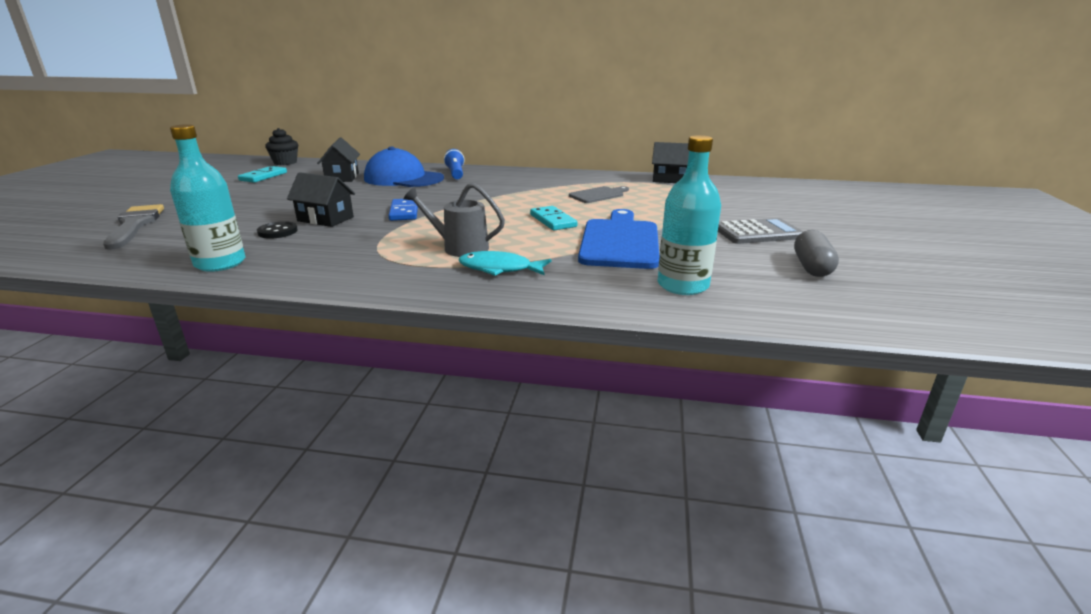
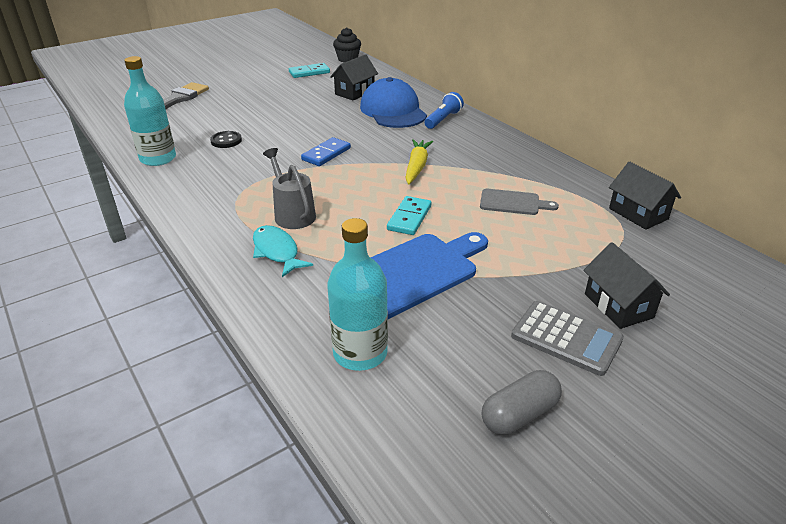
camera: 45 degrees right, 10 degrees up
black house [287,172,355,227] -> black house moved to [583,242,670,329]
none -> yellow carrot [406,139,433,184]

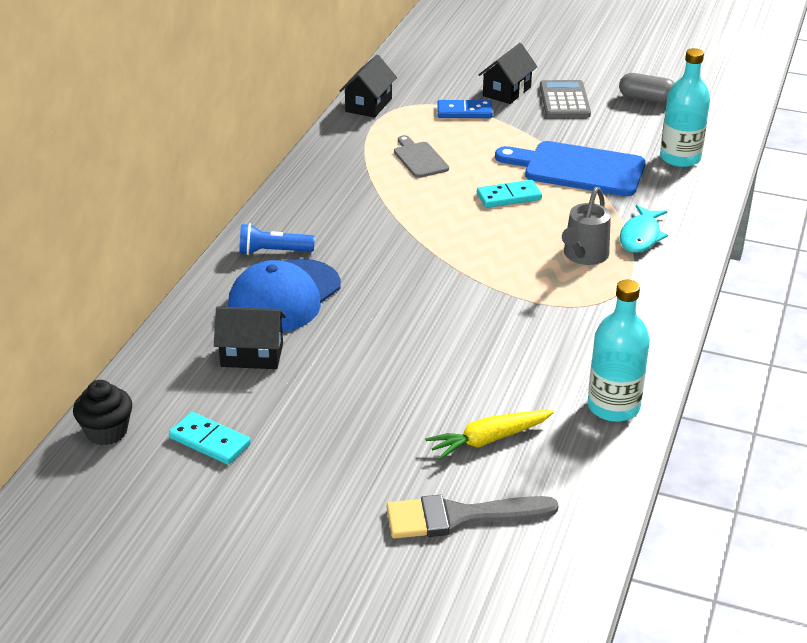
camera: 125 degrees left, 0 degrees up
black button [210,131,242,148] -> none
blue domino [301,137,351,166] -> blue domino moved to [437,100,493,118]
yellow carrot [406,139,433,184] -> yellow carrot moved to [425,410,554,460]

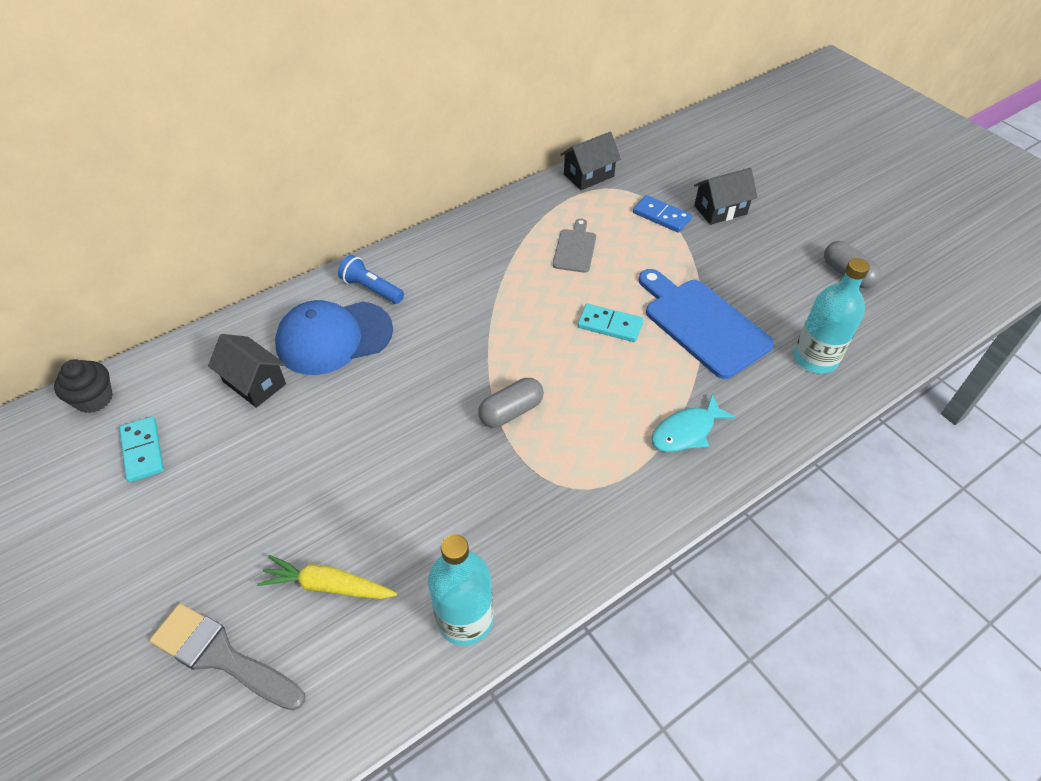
camera: 35 degrees right, 15 degrees up
grey calculator [540,80,591,118] -> none
grey watering can [562,187,611,265] -> none
none -> grey capsule [478,378,544,428]

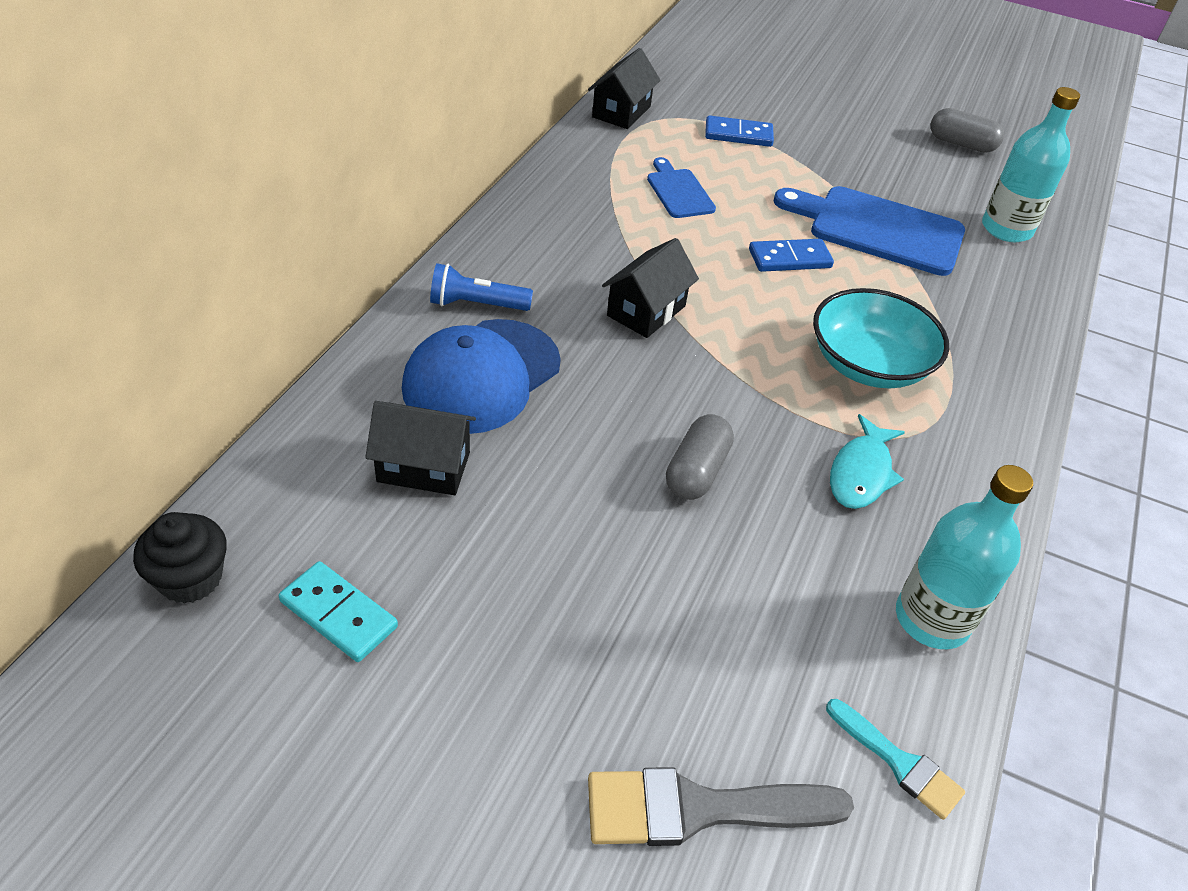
camera: 35 degrees left, 5 degrees down
yellow carrot [257,555,398,599] -> none
grey capsule [478,378,544,428] -> grey capsule moved to [666,414,734,500]
grey cutting board [553,219,596,273] -> blue cutting board [647,157,716,218]
turquoise domino [578,304,643,342] -> blue domino [749,239,834,272]
turquoise fish [651,394,736,452] -> turquoise fish moved to [830,414,905,509]
black house [694,168,758,225] -> black house moved to [602,238,699,338]
none -> turquoise bowl [813,288,949,388]
none -> turquoise brush [826,699,965,820]

